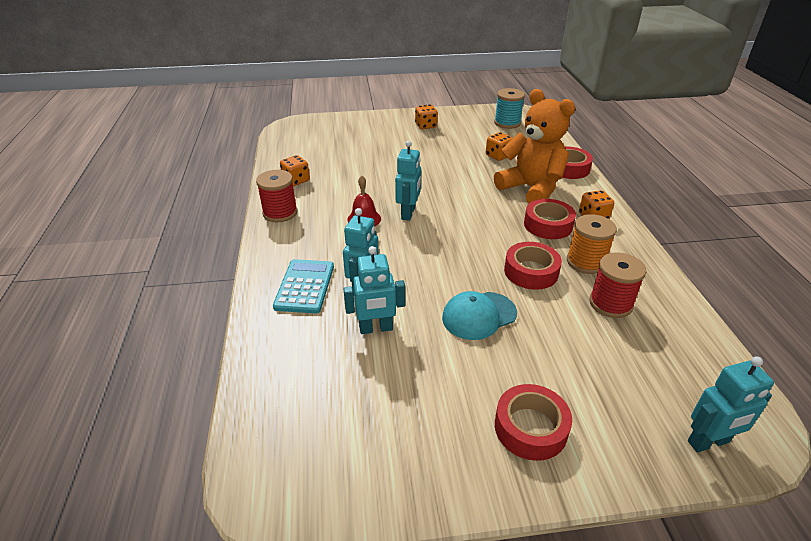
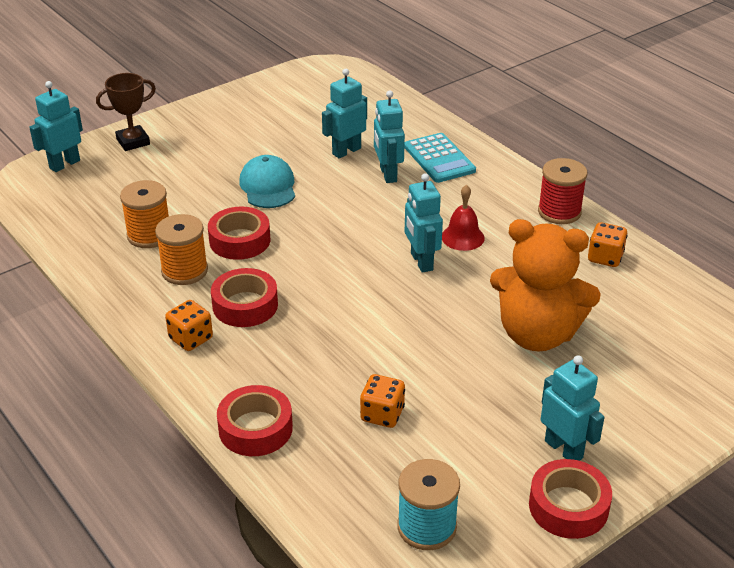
camera: 150 degrees right, 0 degrees up
orange dice [415,105,438,129] -> turquoise robot [541,355,605,461]
turquoise cap [442,291,517,340] -> turquoise cap turned 45 degrees counterclockwise [239,155,295,208]
orange teddy bear [494,89,575,203] -> orange teddy bear moved to [490,219,601,352]
red tape [495,384,572,461] -> red tape moved to [529,459,612,539]
red spool [589,253,646,318] -> orange spool [120,180,169,248]
none -> brown trophy [96,73,156,151]

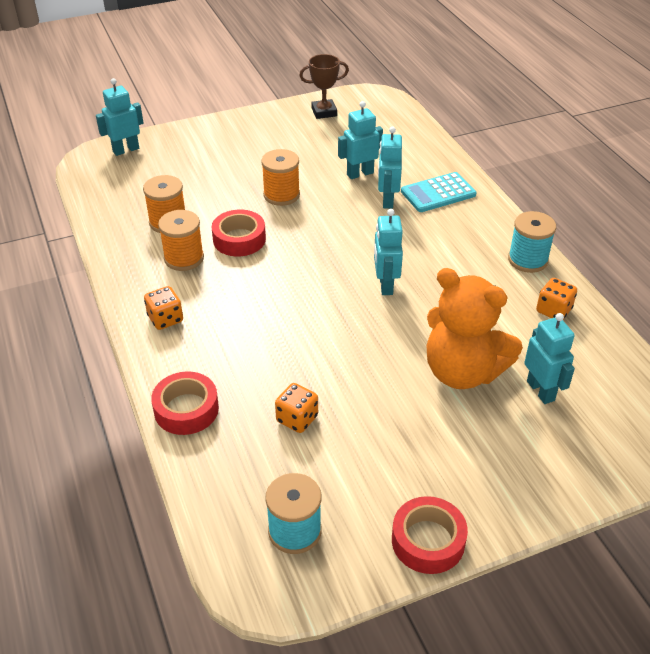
camera: 15 degrees right, 5 degrees up
brown trophy [96,73,156,151] -> brown trophy moved to [299,54,349,119]
red tape [211,268,278,327] -> none
turquoise cap [239,155,295,208] -> orange spool [261,149,300,206]
turquoise calculator [404,133,476,183] -> turquoise calculator turned 75 degrees clockwise [401,172,477,212]
red bell [442,185,485,251] -> none
red spool [538,158,587,224] -> turquoise spool [508,211,556,273]
turquoise robot [541,355,605,461] -> turquoise robot moved to [524,313,575,404]

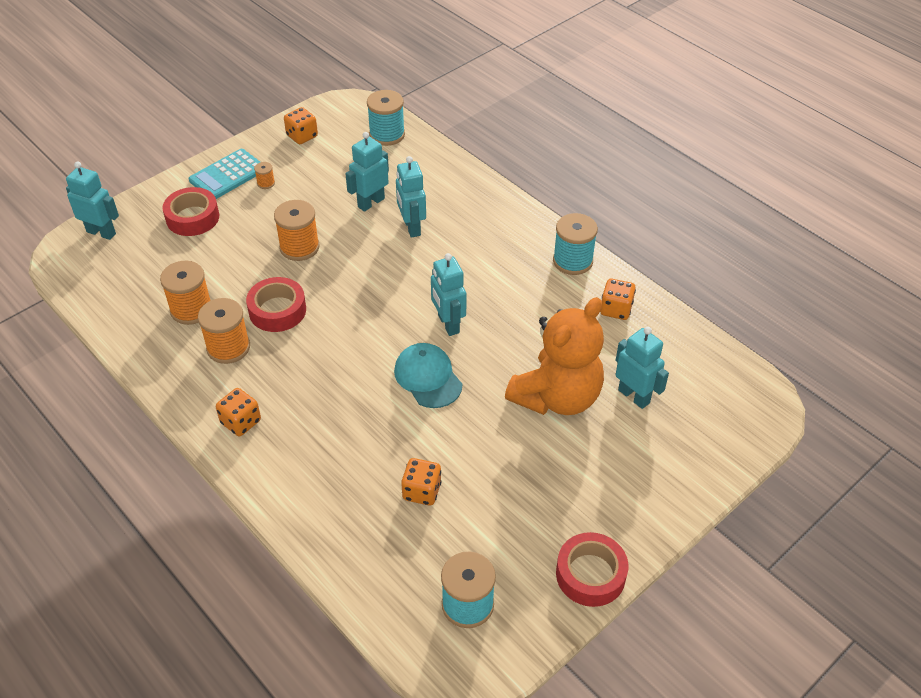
camera: 20 degrees left, 5 degrees up
turquoise robot [96,78,144,156] -> turquoise robot turned 75 degrees clockwise [66,162,119,240]
red tape [151,371,219,435] -> red tape moved to [163,187,219,236]
brown trophy [299,54,349,119] -> orange dice [284,107,318,144]
turquoise calculator [401,172,477,212] -> turquoise calculator moved to [189,149,260,199]
orange teddy bear [426,268,523,389] -> orange teddy bear turned 60 degrees counterclockwise [505,297,604,415]
none -> orange spool [254,162,275,189]
none -> turquoise spool [367,90,405,146]
none -> turquoise cap [394,343,462,408]

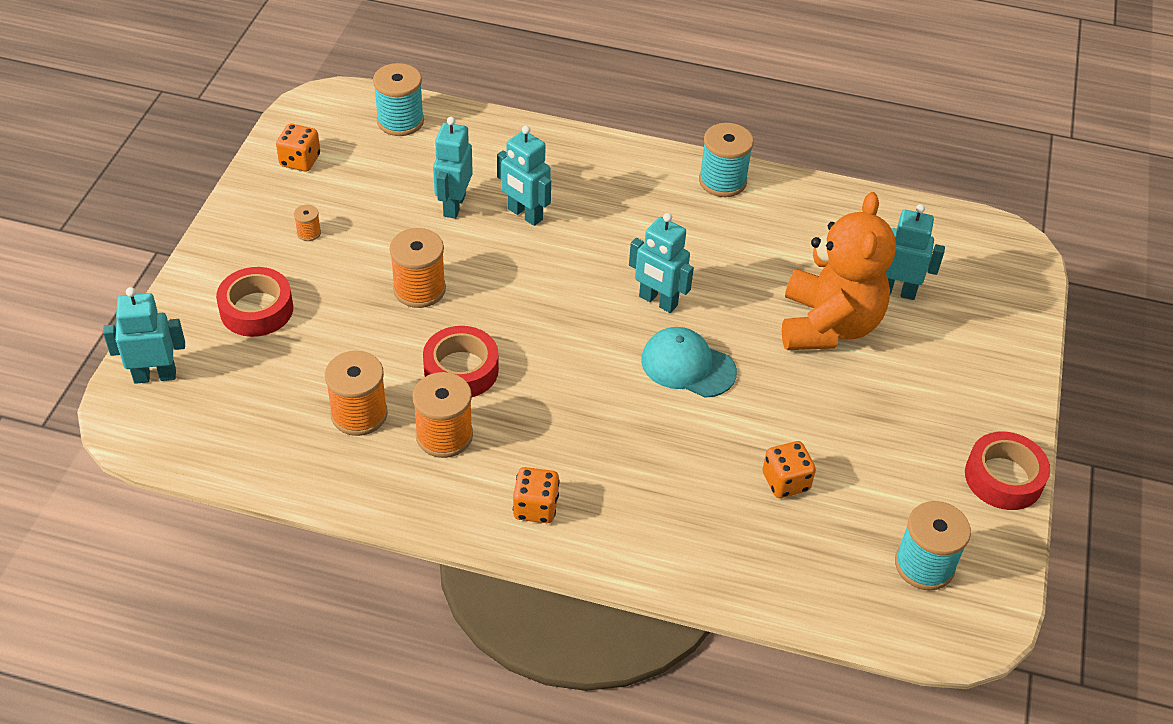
camera: 35 degrees left, 0 degrees up
turquoise calculator [189,149,260,199] -> none
orange dice [600,279,636,320] -> none

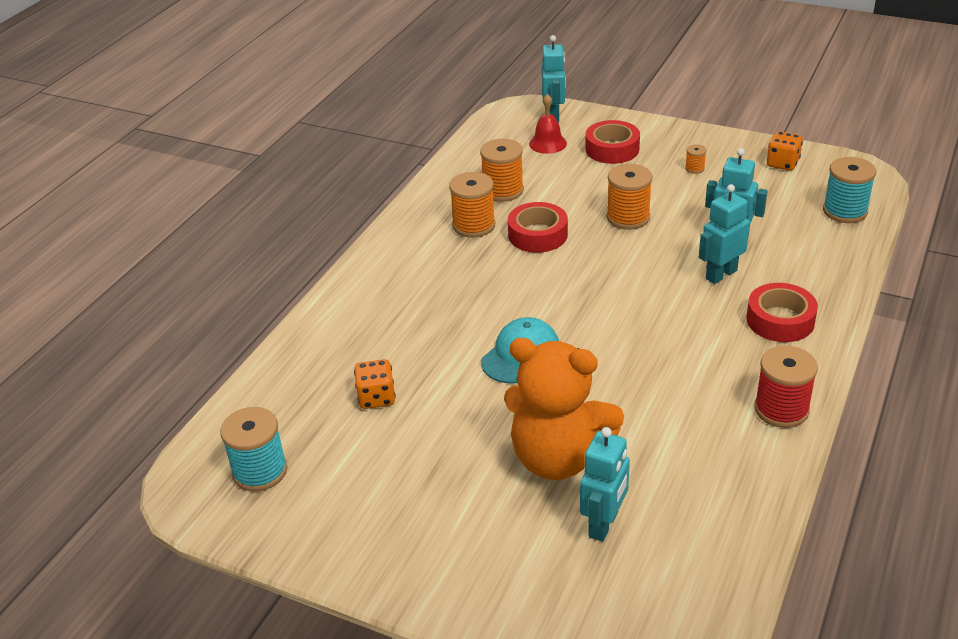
camera: 105 degrees right, 10 degrees down
orange dice [513,467,560,523] -> none
turquoise robot [629,213,694,313] -> none
turquoise spool [699,123,754,197] -> red spool [754,346,818,428]
red tape [965,431,1050,510] -> red tape moved to [746,283,818,342]
none -> red bell [529,94,567,154]

